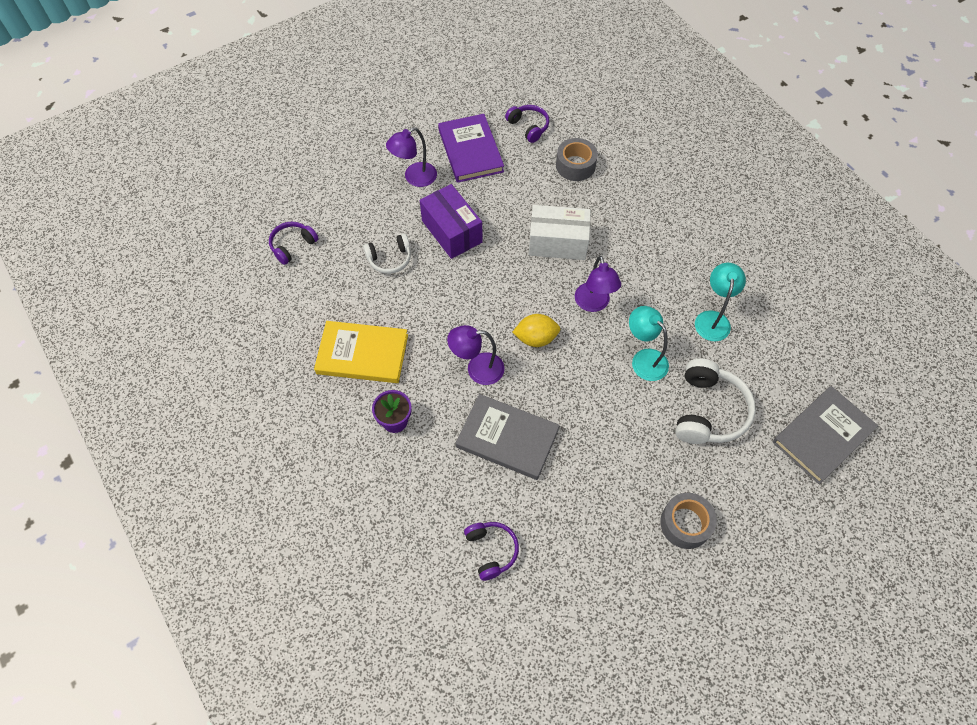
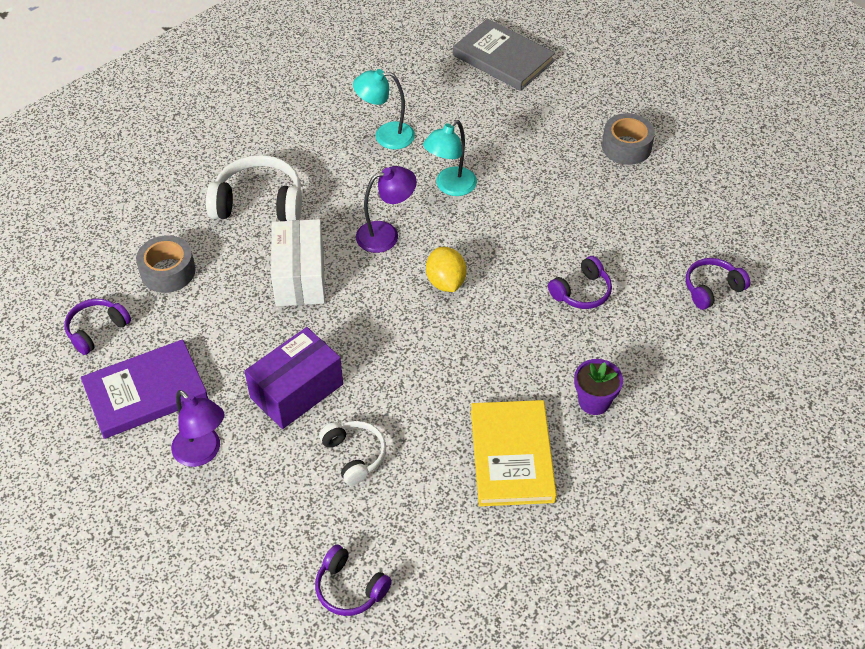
camera: 100 degrees left, 10 degrees down
purple lamp [447,325,504,385] -> none
grey book [456,394,560,480] -> purple headphones [548,256,612,309]
white headphones [675,358,756,444] -> white headphones moved to [206,155,302,221]

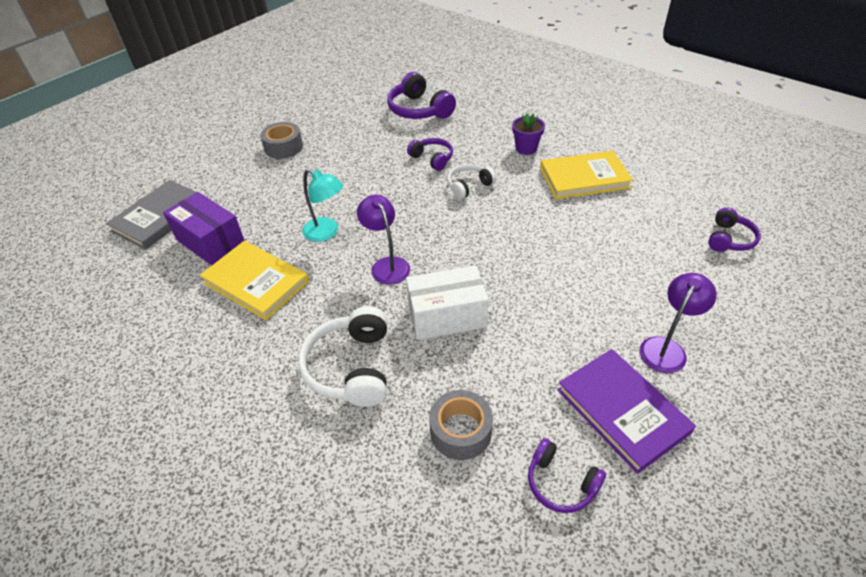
camera: 95 degrees left, 5 degrees down
purple box [244,327,343,429] -> purple box moved to [163,192,245,265]
white headphones [319,421,386,485] -> white headphones moved to [447,164,496,199]
turquoise lamp [353,69,415,149] -> yellow book [200,241,309,320]
yellow lemon [426,247,467,292] -> none
purple headphones [686,258,750,310] -> purple headphones [387,72,456,119], size x1.66

